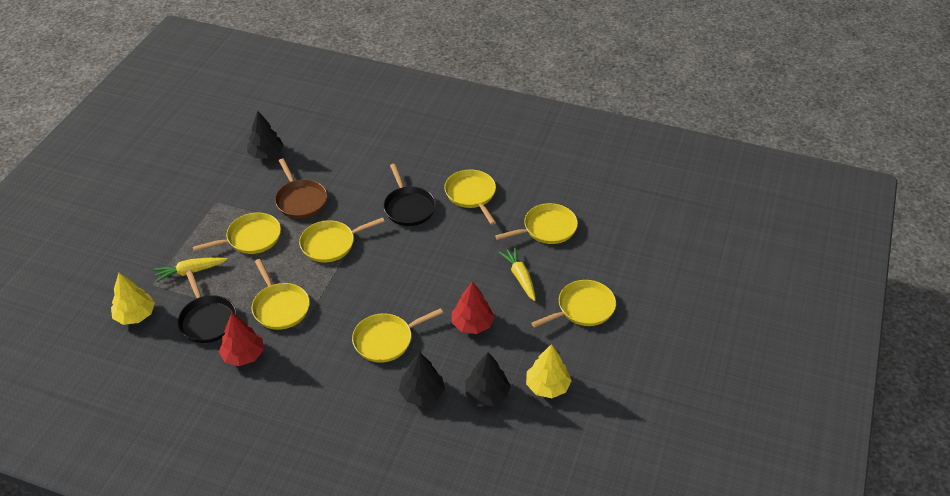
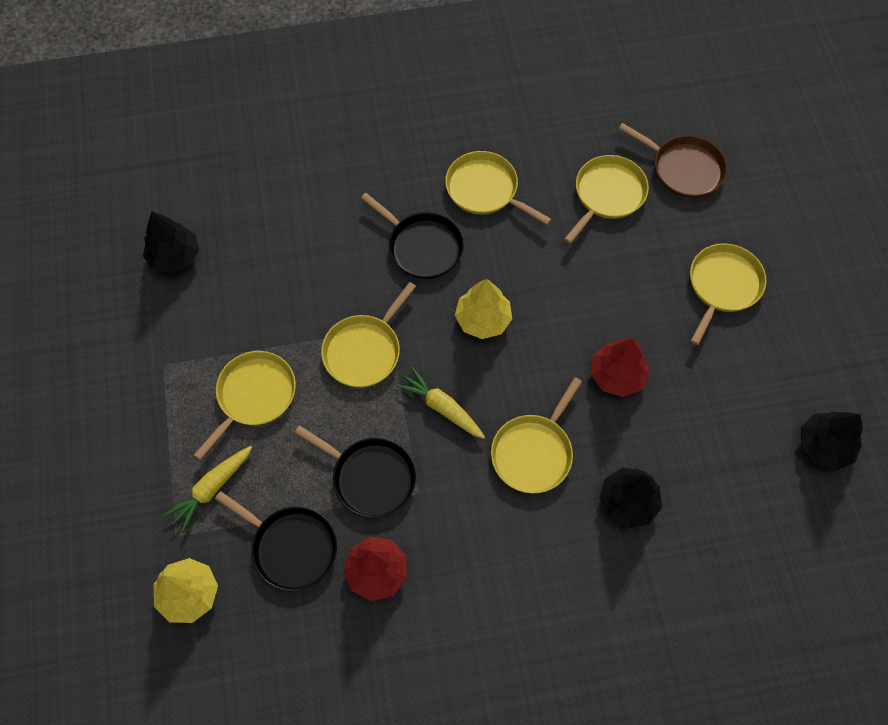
camera: 30 degrees left, 20 degrees up
yellow pan [252,259,310,330] -> black pan [294,425,416,518]
brown pan [275,159,327,218] -> brown pan moved to [619,123,727,198]
black tree [465,352,511,406] -> black tree moved to [801,411,863,470]
yellow carrot [499,247,535,301] -> yellow carrot moved to [396,367,485,439]
yellow tree [526,344,572,398] -> yellow tree moved to [455,279,512,339]

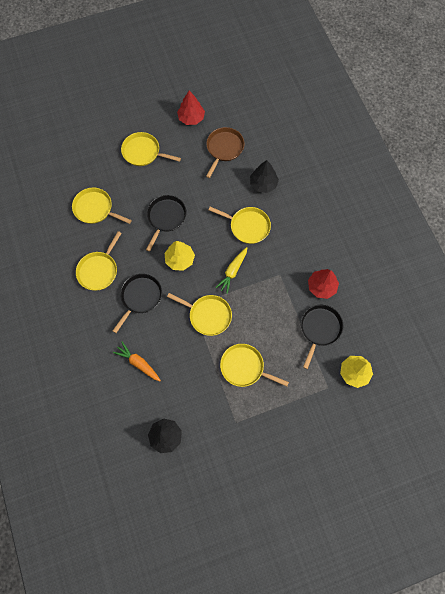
camera: 100 degrees left, 5 degrees up
yellow carrot [163,446,252,533] -> none
black pan [294,425,416,518] -> black pan moved to [146,195,187,251]
red tree [591,338,650,397] -> red tree moved to [177,91,205,125]
brown pan [619,123,727,198] -> brown pan moved to [206,127,244,178]
black tree [801,411,863,470] -> none
none -> orange carrot [113,342,161,381]

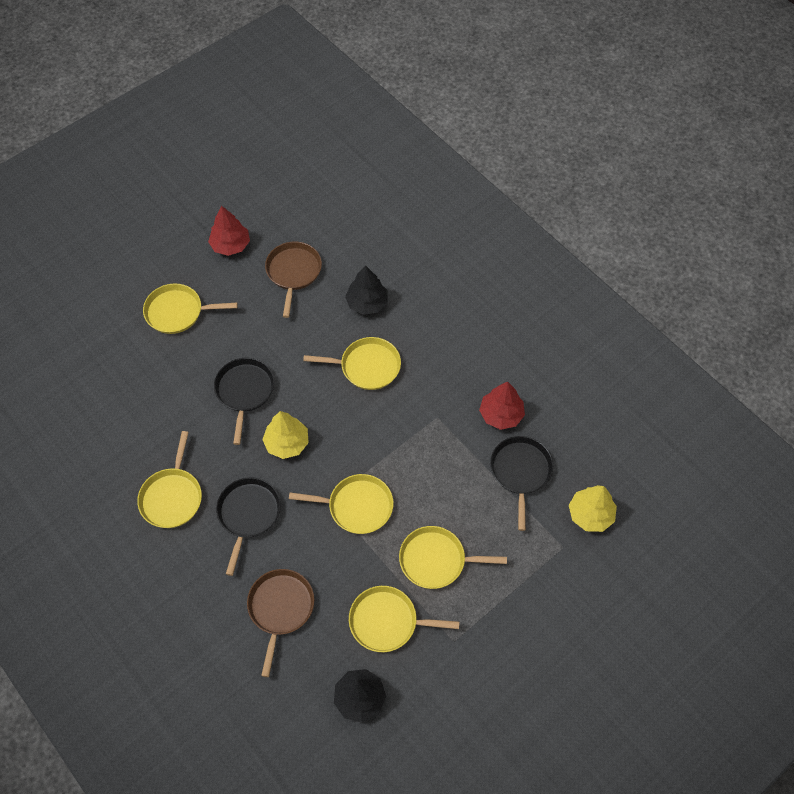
camera: 20 degrees left, 10 degrees down
yellow pan [72,188,132,224] -> yellow pan moved to [349,586,460,652]
orange carrot [113,342,161,381] -> brown pan [247,569,314,677]
yellow carrot [215,247,247,294] -> none

